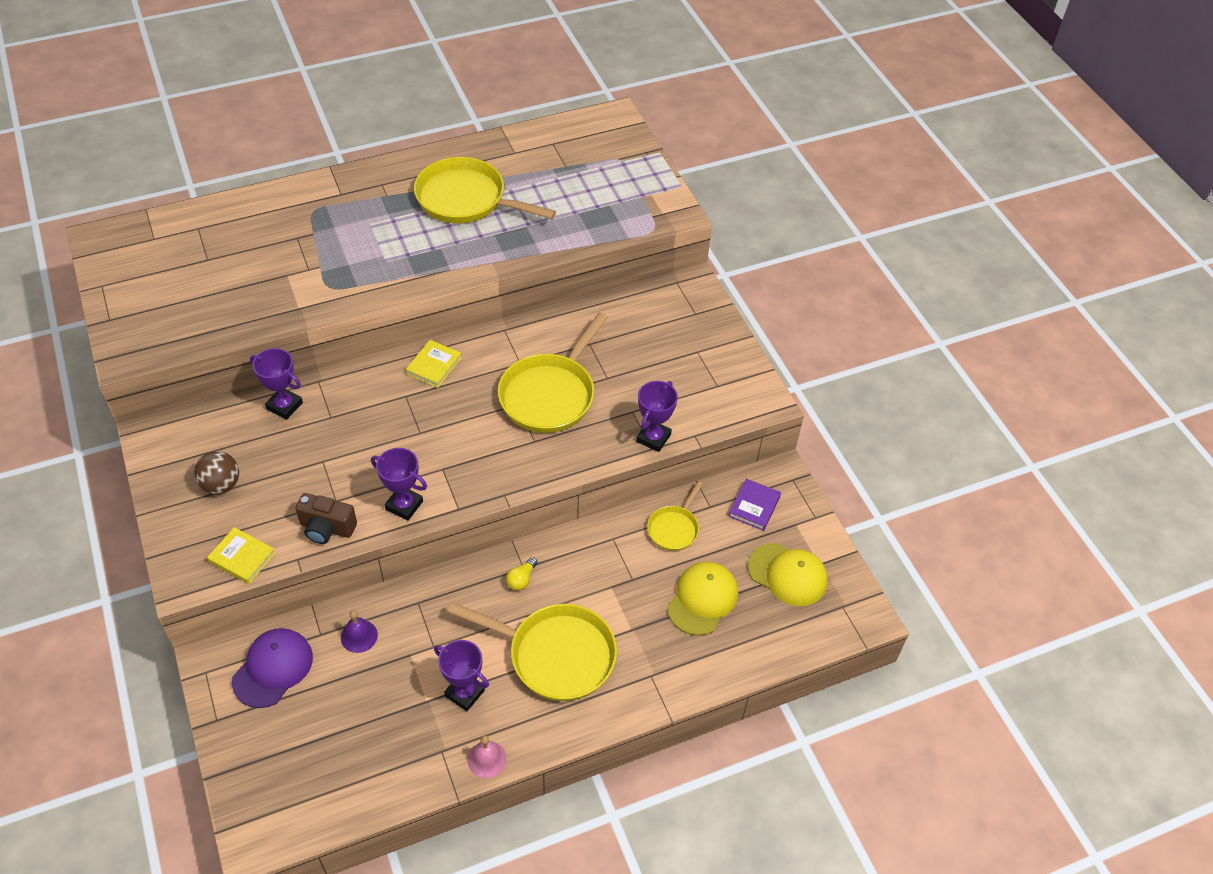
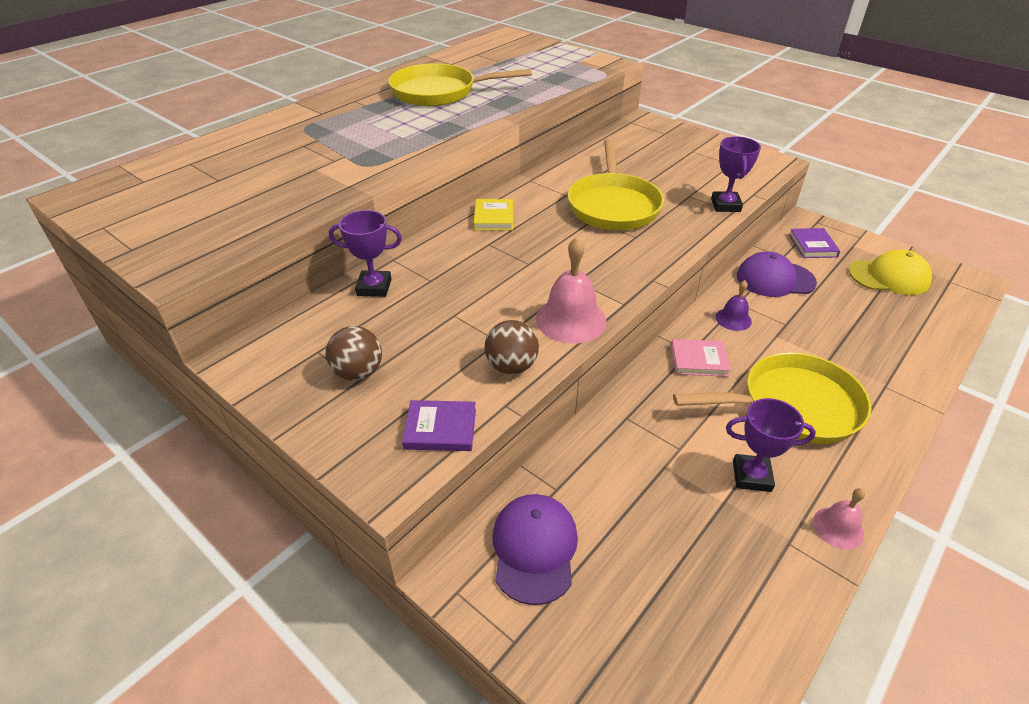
camera: 25 degrees left, 10 degrees down
yellow book [207,527,275,584] -> purple book [402,400,476,451]
brown camera [295,493,357,544] -> brown ball [485,320,539,374]
purple bell [341,611,378,653] -> purple bell moved to [716,280,752,331]
purple trophy [371,448,427,521] -> pink bell [536,237,606,344]
yellow light bulb [506,557,538,591] -> pink book [671,339,731,377]
yellow pan [647,481,703,551] -> purple cap [737,251,817,297]
yellow cap [667,561,738,635] -> none

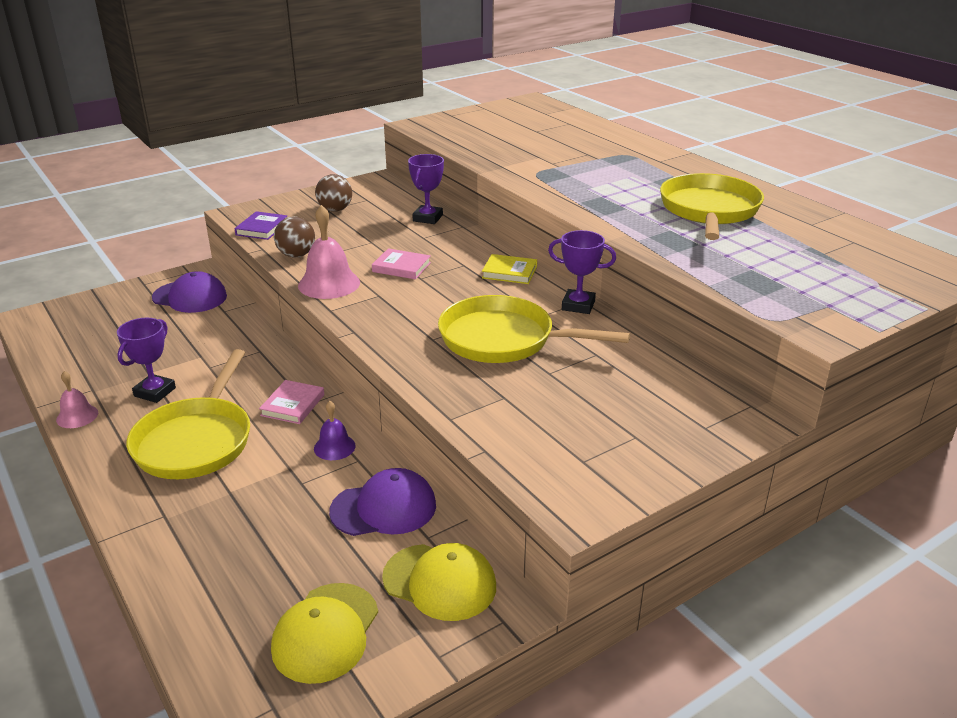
camera: 105 degrees right, 10 degrees down
purple trophy [711,136,761,212] -> purple trophy moved to [548,230,616,314]
purple cap [737,251,817,297] -> purple cap turned 60 degrees clockwise [329,468,436,536]
purple book [789,228,840,258] -> yellow cap [382,543,496,621]
none -> pink book [372,248,431,279]

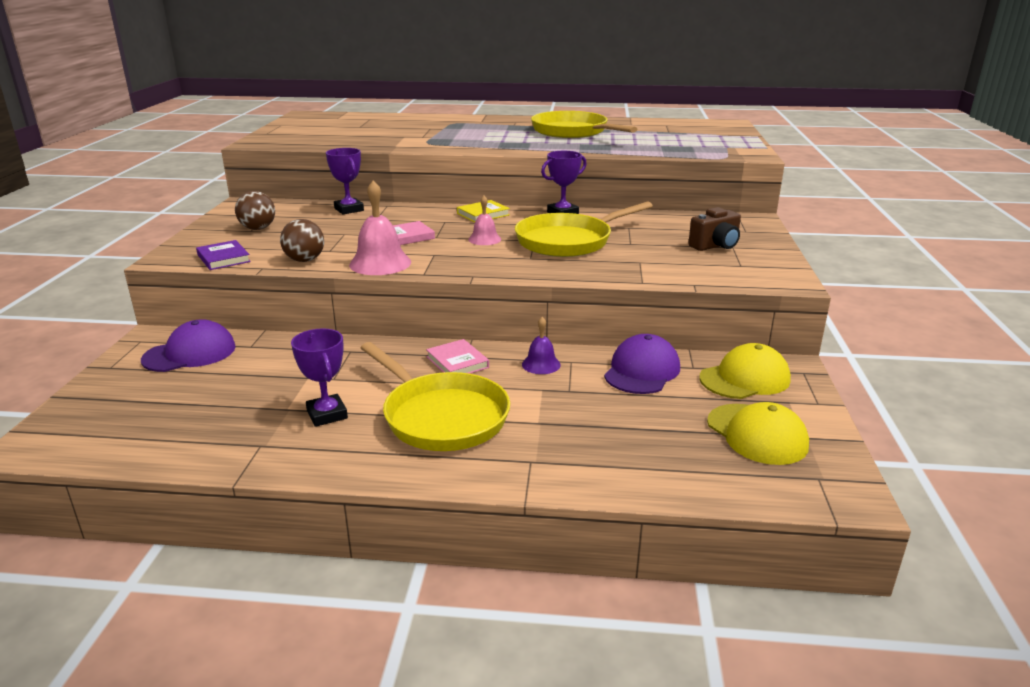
camera: 50 degrees left, 5 degrees down
pink bell [56,371,98,428] -> pink bell moved to [468,196,501,245]
none -> brown camera [688,207,741,251]

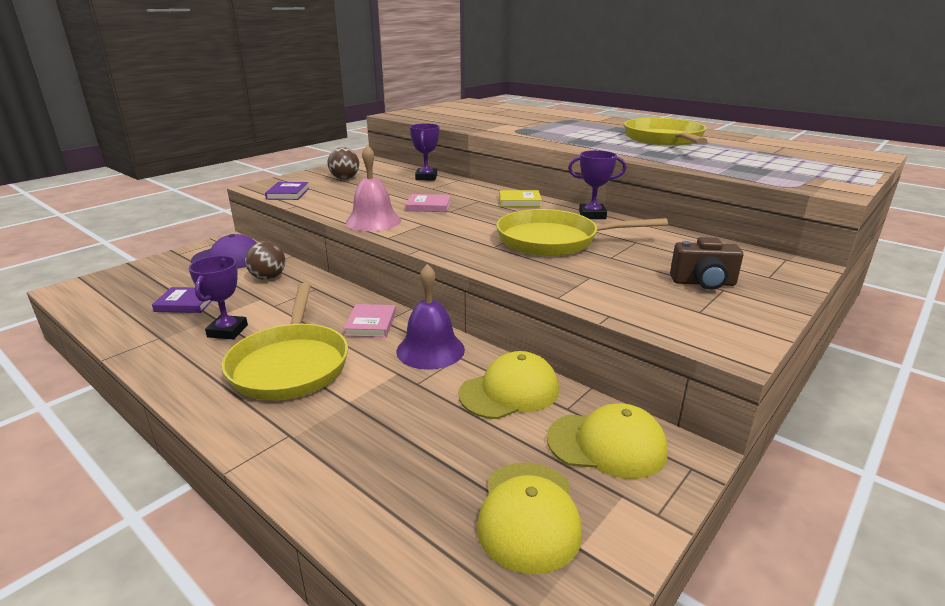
camera: 35 degrees right, 0 degrees up
brown ball [280,219,324,262] -> brown ball moved to [245,242,285,280]
pink bell [468,196,501,245] -> none
purple bell [522,317,561,374] -> purple bell [396,264,465,370], size x1.72
purple cap [604,334,680,394] -> yellow cap [459,351,559,419]
none -> purple book [152,287,212,313]

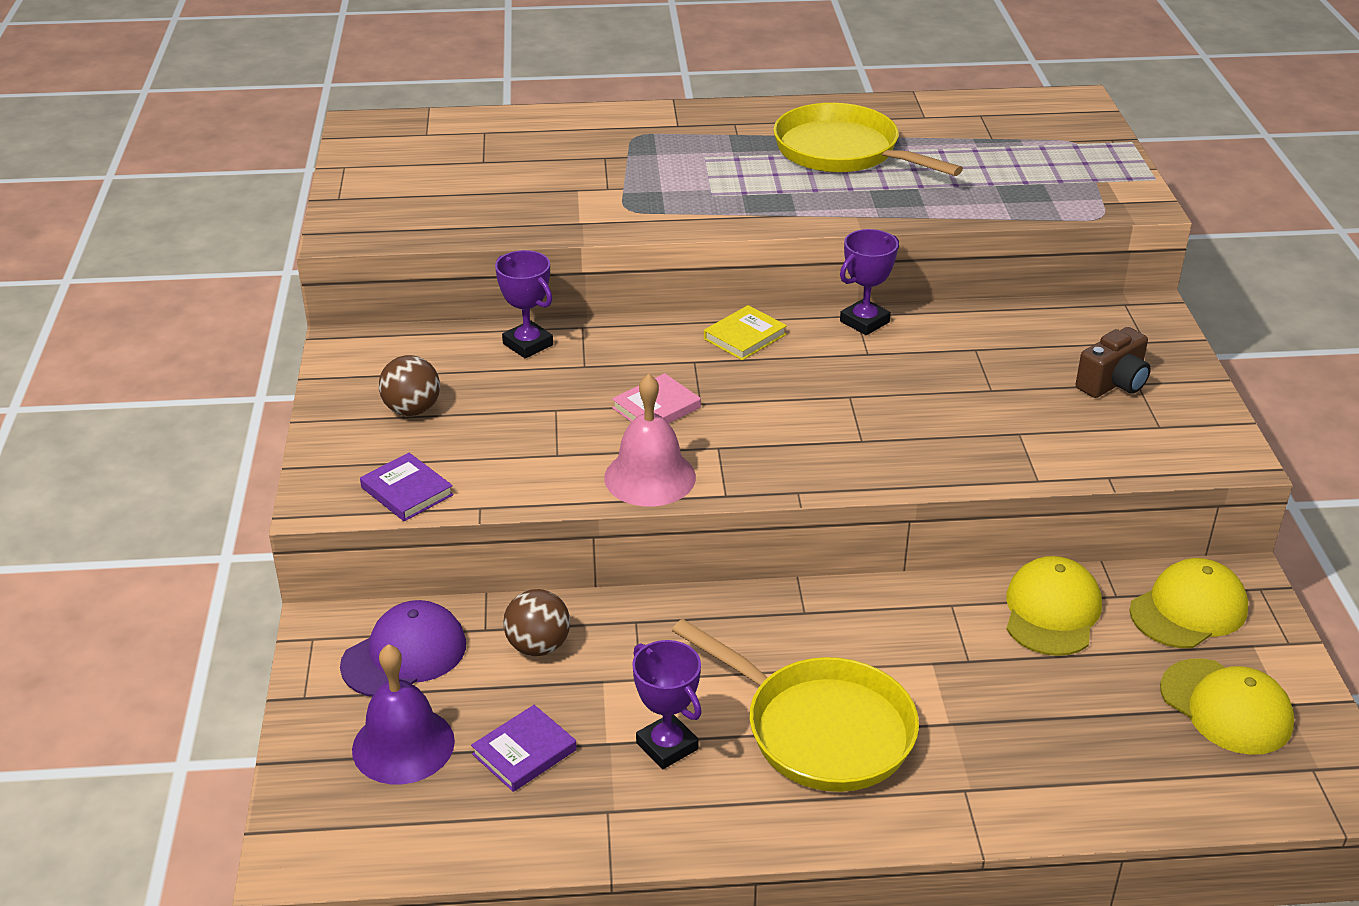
camera: 45 degrees left, 10 degrees up
pink book [343,304,396,337] -> none
purple bell [396,264,465,370] -> purple bell moved to [352,644,455,784]
yellow pan [496,209,668,256] -> none

